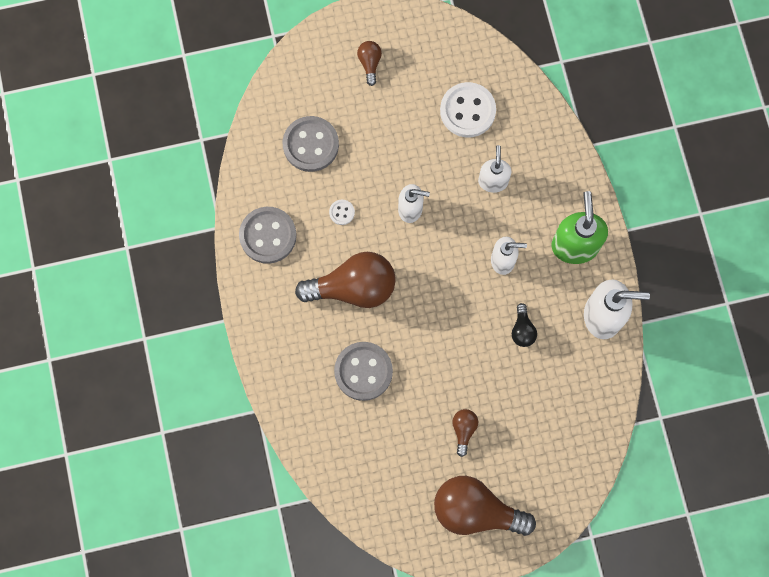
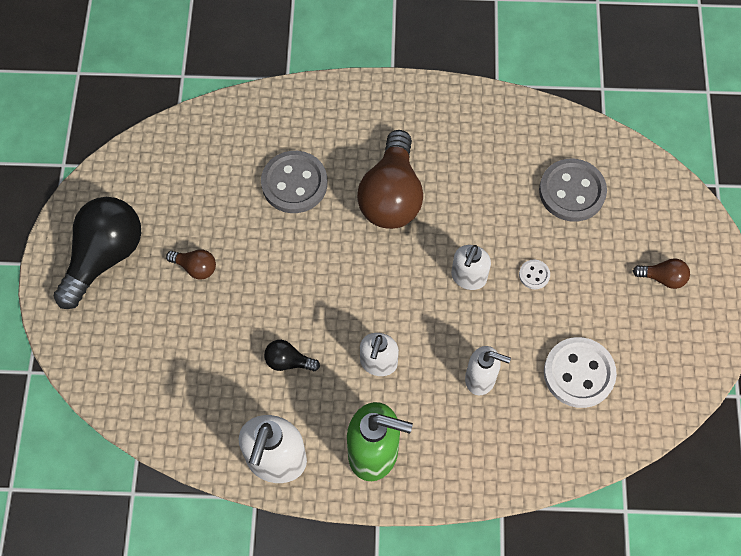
camera: 105 degrees right, 10 degrees down
grey button [239,207,297,264] -> none
white button [329,200,355,225] -> white button moved to [519,260,550,289]
brown light bulb [434,476,536,536] -> black light bulb [54,197,141,309]

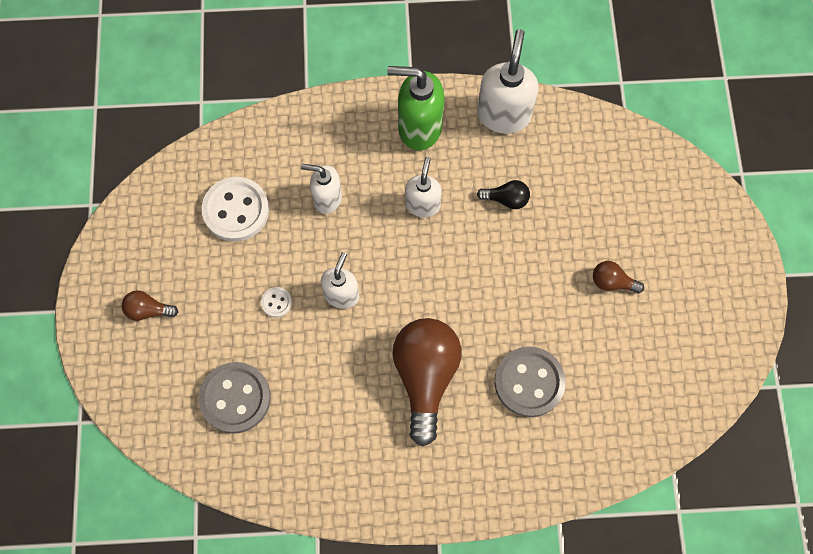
camera: 175 degrees right, 5 degrees up
black light bulb [54,197,141,309] -> none

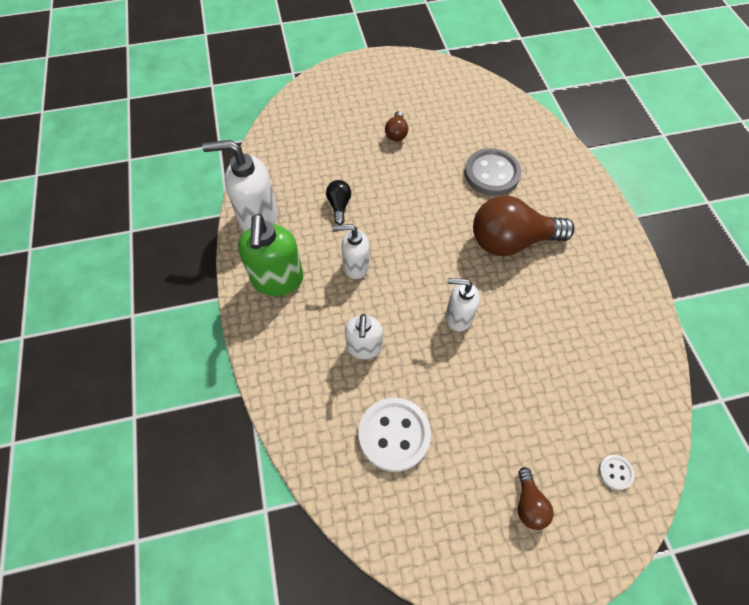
camera: 100 degrees left, 10 degrees down
grey button [199,362,271,434] -> none
white button [261,287,292,318] -> white button moved to [599,455,635,490]

